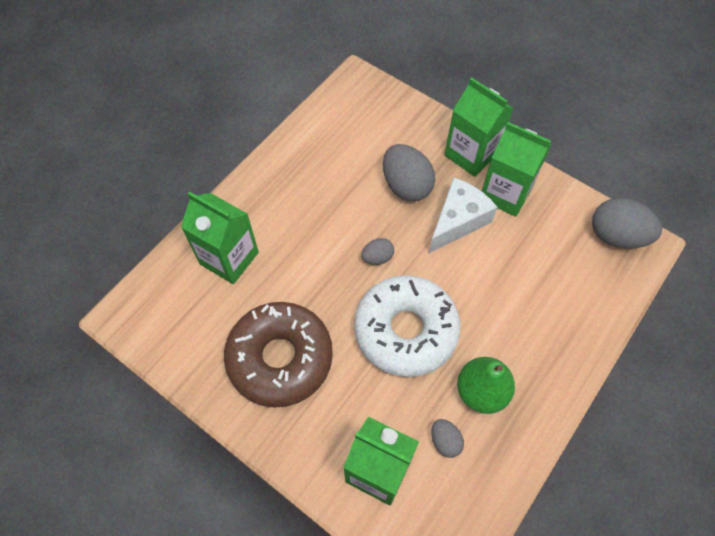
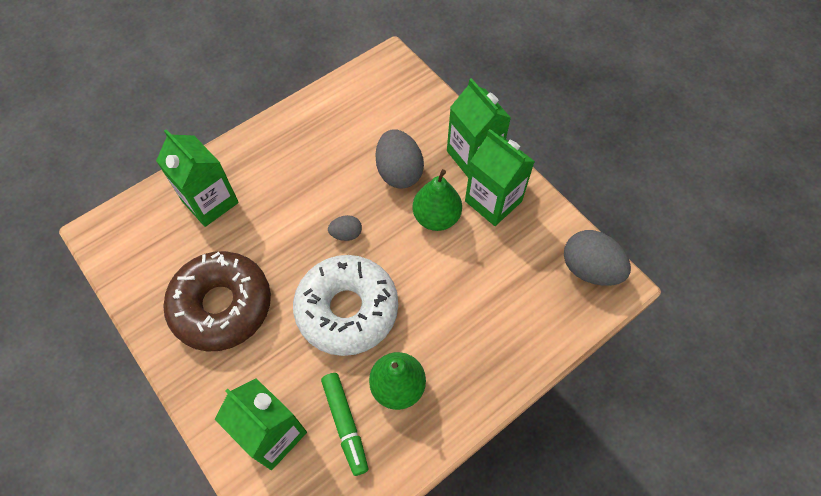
camera: 15 degrees right, 0 degrees up
white cheese [429,177,498,253] -> green pear [413,169,462,231]
grey egg [431,419,464,458] -> green marker [321,373,368,476]

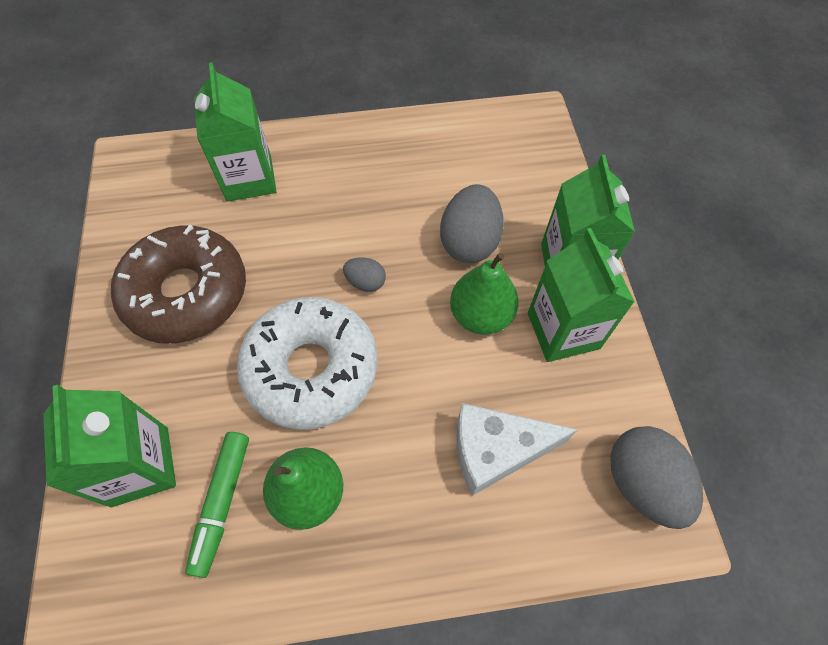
camera: 30 degrees right, 0 degrees up
none -> white cheese [456,403,577,496]

